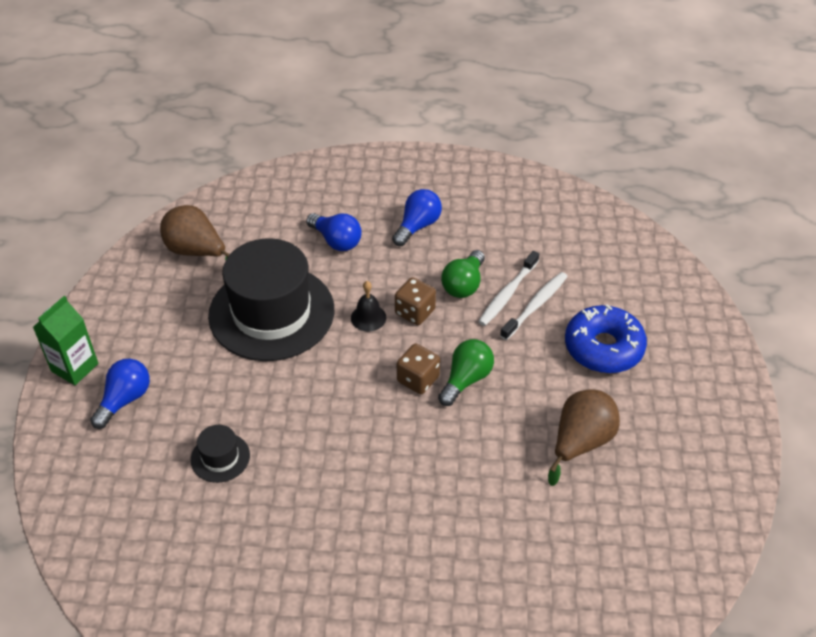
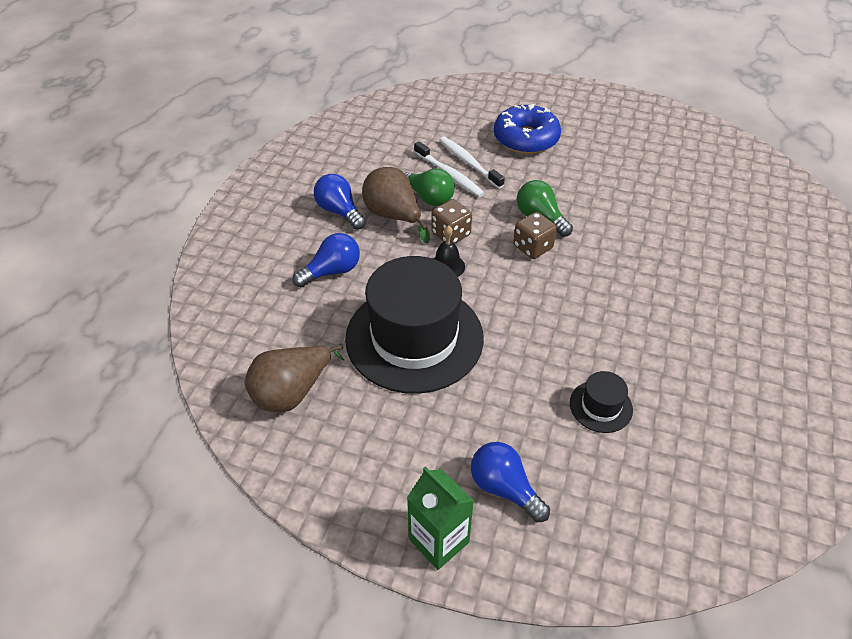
camera: 75 degrees left, 0 degrees up
brown pear [548,390,620,486] -> brown pear moved to [362,167,430,243]

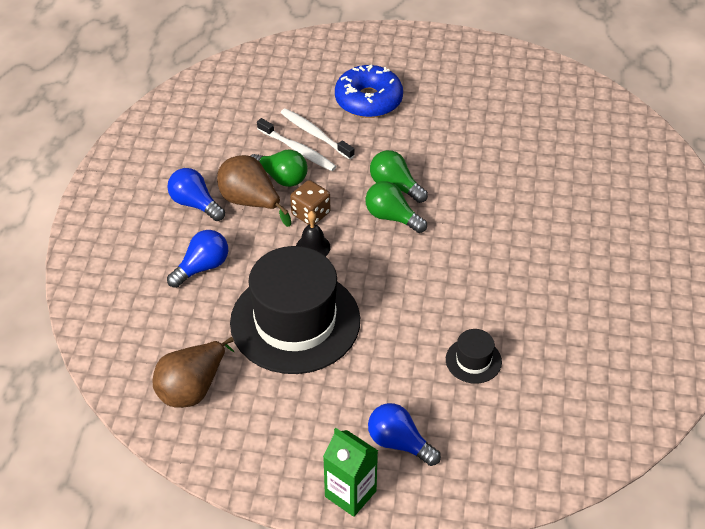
camera: 10 degrees left, 0 degrees up
brown dice [513,212,557,259] -> green light bulb [365,181,427,233]

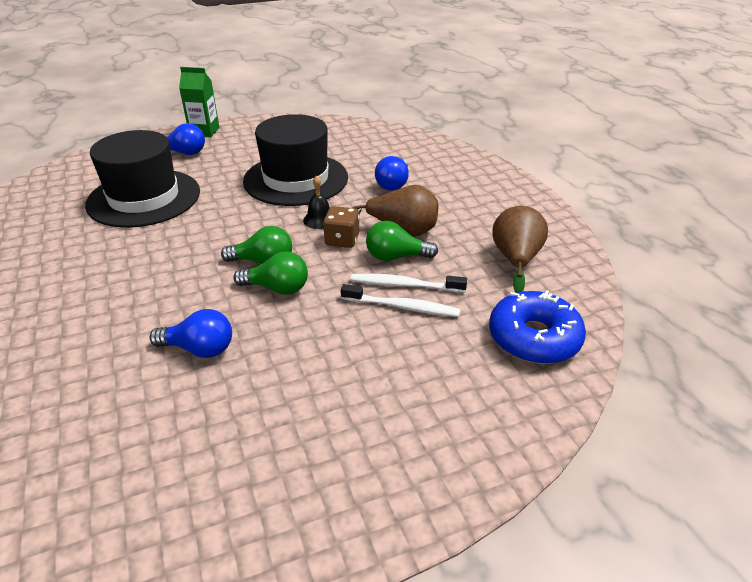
camera: 150 degrees right, 10 degrees down
brown pear [153,337,234,408] -> brown pear moved to [493,206,548,293]
blue light bulb [167,168,225,221] -> blue light bulb moved to [149,309,232,358]
blue donut [335,64,403,118] -> blue donut moved to [489,290,586,364]
black hat [446,329,502,384] -> black hat [85,130,200,228], size x2.38

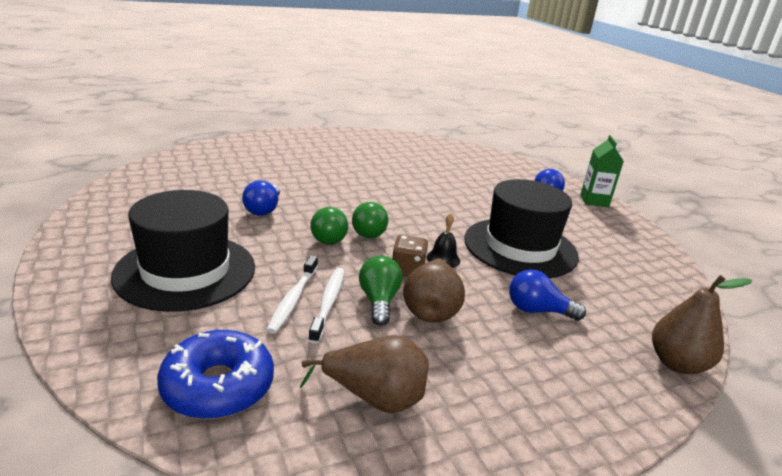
camera: 85 degrees right, 10 degrees down
black hat [85,130,200,228] -> black hat moved to [111,190,255,312]
none -> brown pear [652,275,752,374]

